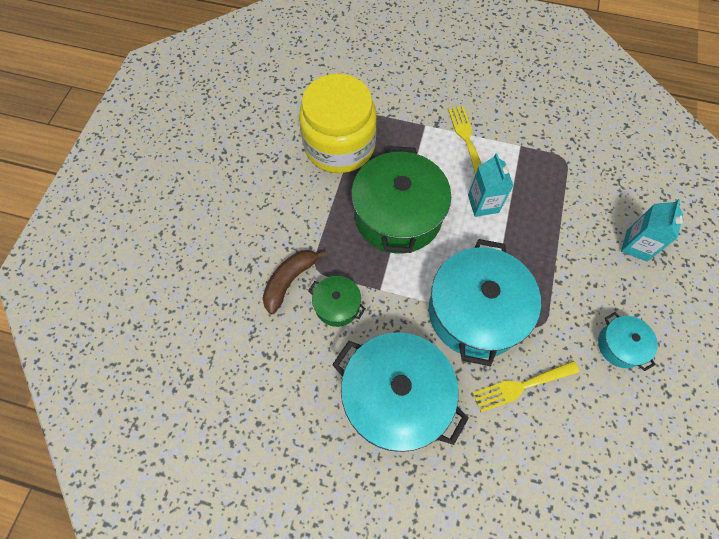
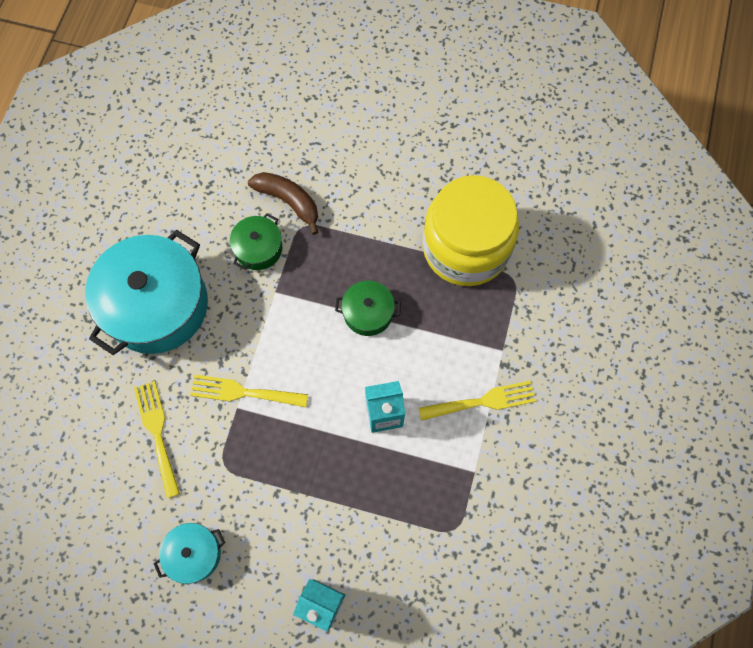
camera: 90 degrees right, 5 degrees up
green pot [351,146,451,254] -> green pot [335,281,401,336], size x0.47
turquoise pot [429,239,541,366] -> yellow fork [190,375,308,407]

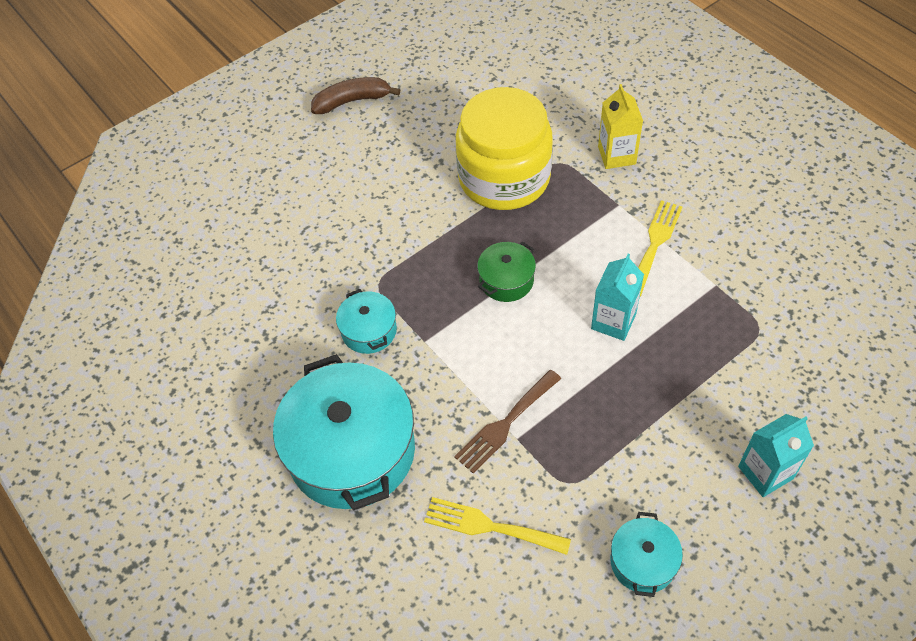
camera: 50 degrees left, 15 degrees down
yellow fork [190,375,308,407] -> brown fork [454,370,561,473]
green pot [230,213,283,270] -> turquoise pot [336,289,397,354]
brown banana [248,172,318,235] -> brown banana moved to [311,77,400,114]
none -> yellow carton [598,84,643,169]

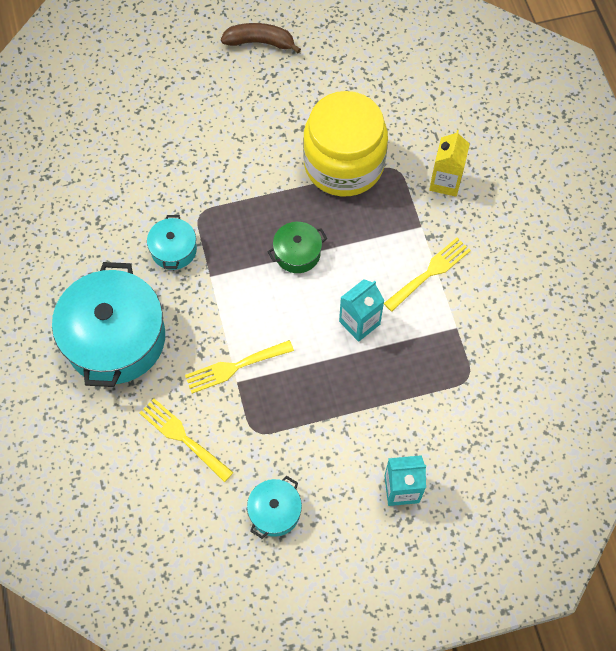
camera: 20 degrees right, 10 degrees up
brown fork [454,370,561,473] -> yellow fork [185,340,294,394]

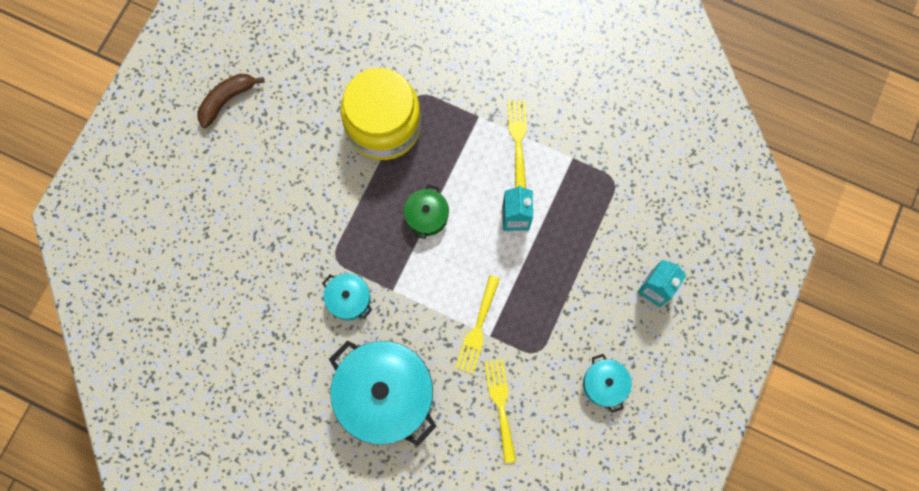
camera: 50 degrees left, 10 degrees up
yellow fork [139,398,234,482] -> yellow fork turned 90 degrees clockwise [484,359,516,463]
yellow carton [429,130,470,197] -> none

